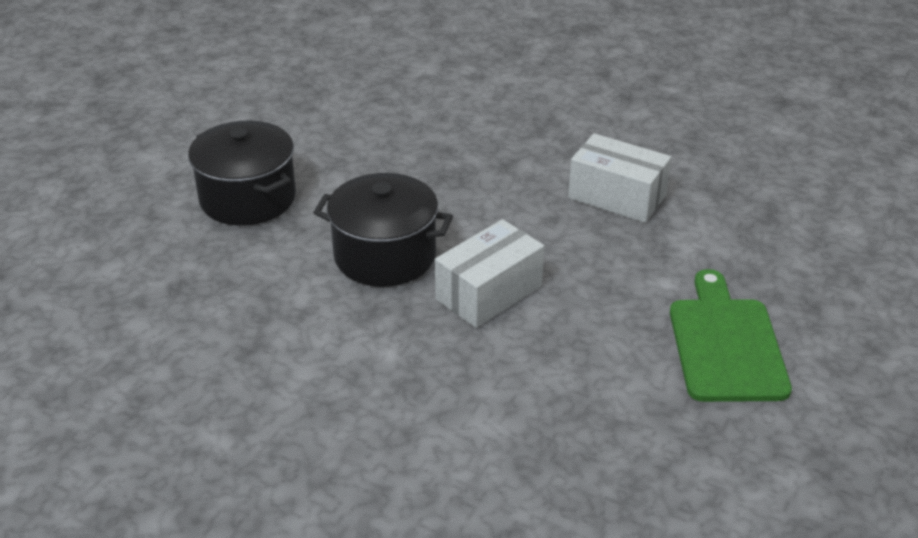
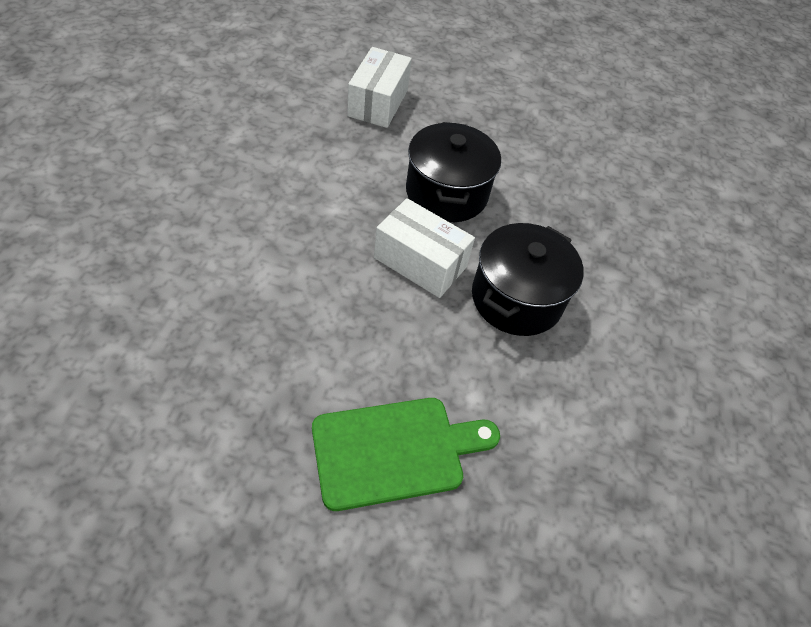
camera: 70 degrees right, 15 degrees up
black pot [188,121,296,226] -> black pot moved to [472,223,584,336]
white box [568,133,671,223] -> white box moved to [347,47,412,128]

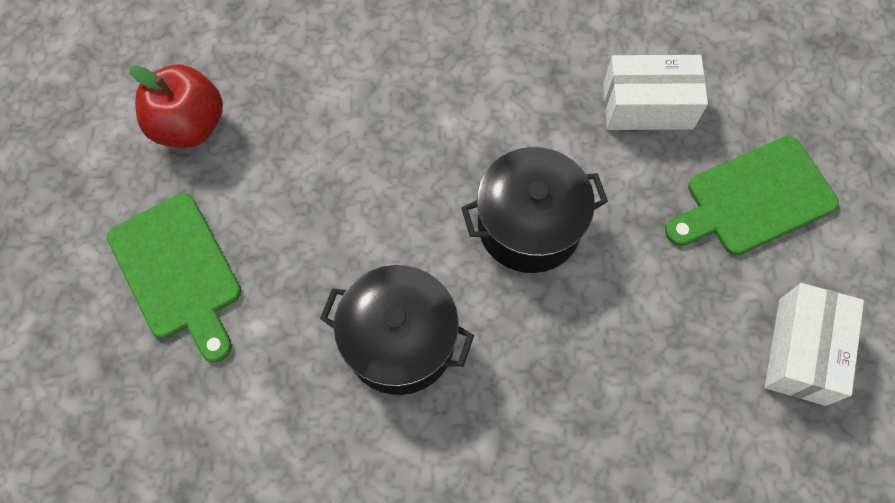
camera: 80 degrees right, 15 degrees up
white box [374,198,475,298] -> white box moved to [765,283,864,406]
none -> red apple [129,64,223,148]
none -> green cutting board [665,136,839,255]

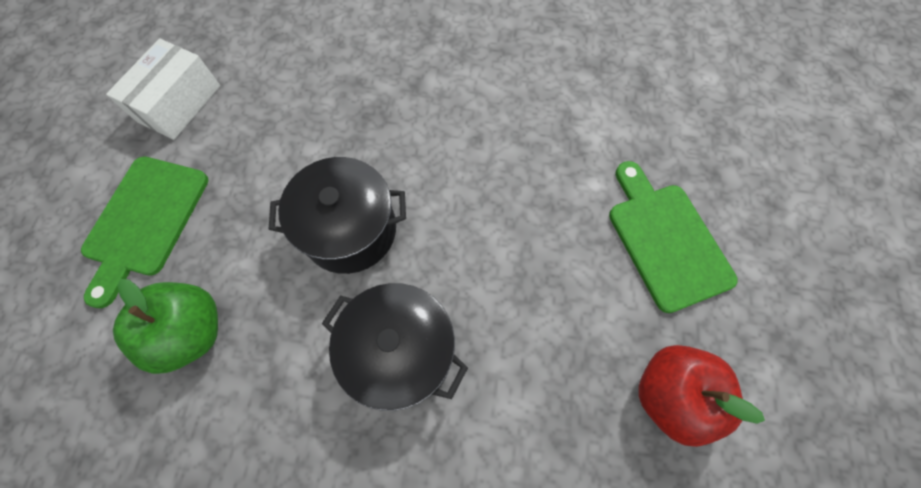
camera: 170 degrees left, 0 degrees up
black pot [320,265,474,395] -> black pot moved to [322,283,468,411]
white box [603,55,708,130] -> green apple [113,279,218,374]
green cutting board [665,136,839,255] -> green cutting board turned 120 degrees clockwise [81,157,208,308]

